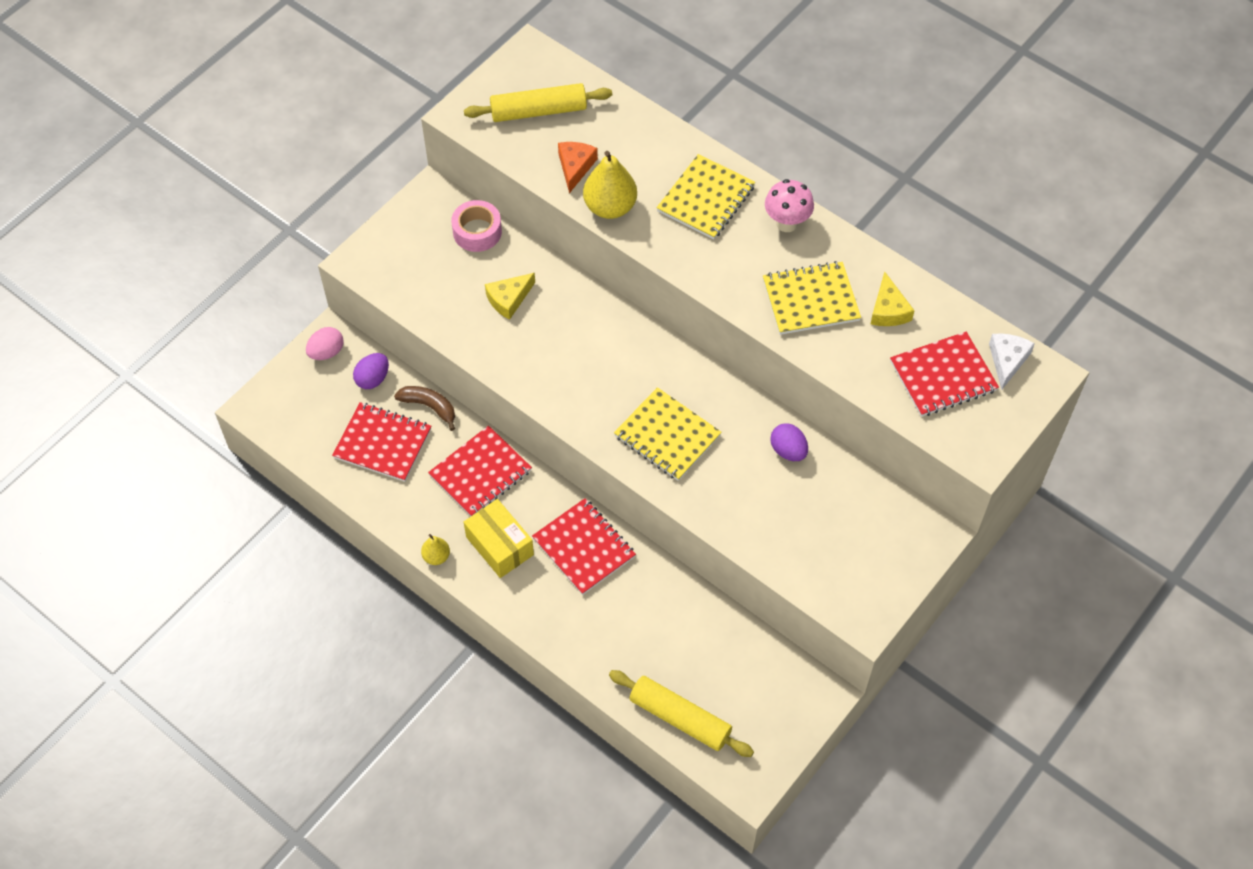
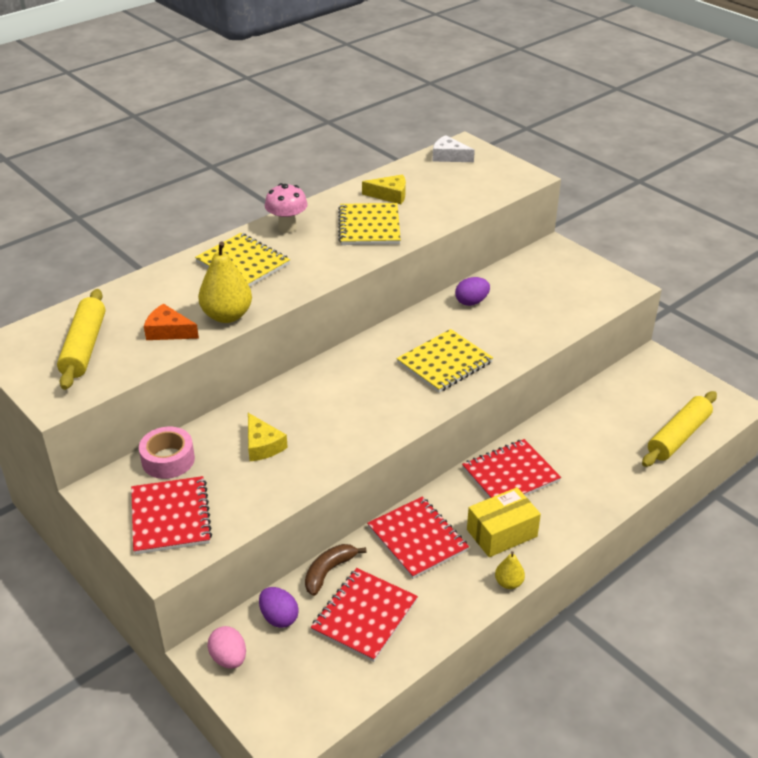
camera: 80 degrees left, 20 degrees down
red notebook [890,332,999,417] -> red notebook moved to [131,476,212,555]

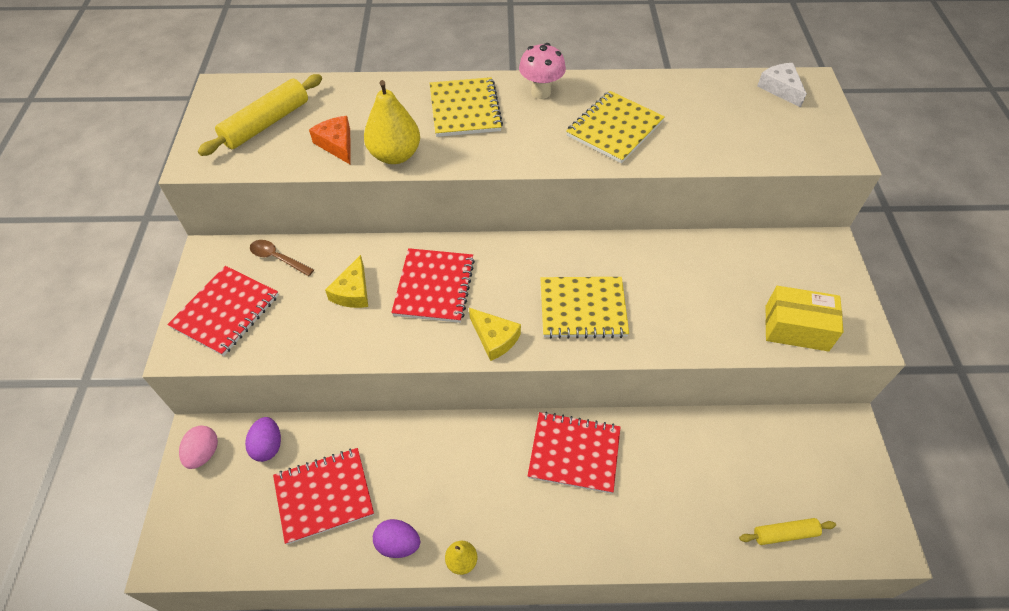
camera: 40 degrees right, 15 degrees up
pink tape [139,427,195,479] -> brown spoon [250,240,314,276]
brown banana [305,544,366,596] -> none
yellow cheese [362,174,406,204] -> yellow cheese moved to [469,308,521,361]
red notebook [367,497,469,579] -> red notebook moved to [391,248,475,323]
purple egg [455,277,490,306] -> purple egg moved to [373,519,420,558]
yellow box [467,487,541,557] -> yellow box moved to [765,286,844,352]
yellow rolling pin [642,391,717,467] -> yellow rolling pin [739,518,836,545], size x0.58

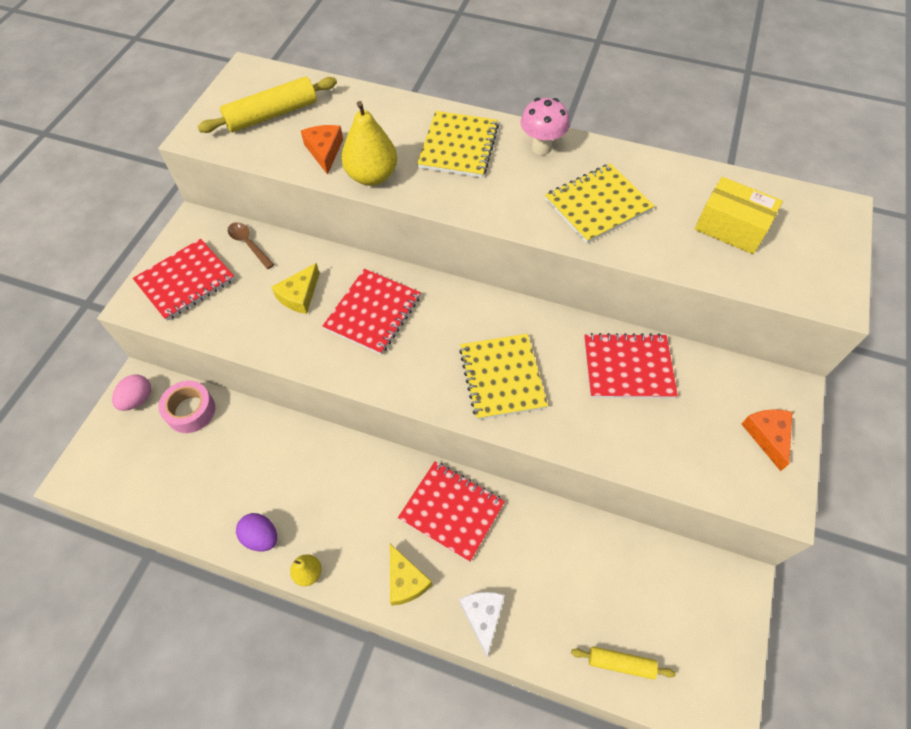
camera: 20 degrees right, 5 degrees up
purple egg [245,417,281,462] -> pink tape [158,381,215,433]
red notebook [273,448,374,545] -> red notebook moved to [584,333,678,398]
yellow cheese [469,308,521,361] -> yellow cheese moved to [390,544,432,606]
yellow notebook [541,277,629,339] -> yellow notebook turned 60 degrees clockwise [459,334,548,420]
white cheese [757,63,807,108] -> white cheese moved to [459,592,505,657]
yellow box [765,286,844,352] -> yellow box moved to [694,177,783,254]
none -> orange cheese [742,409,792,471]

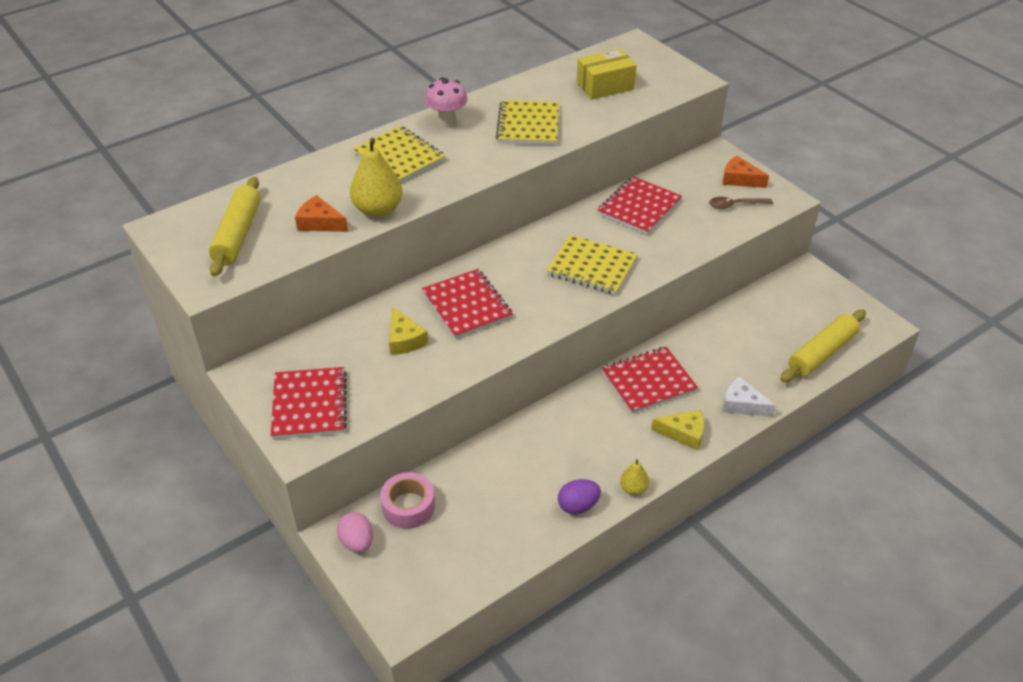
camera: 55 degrees left, 15 degrees down
brown spoon [228,222,275,269] -> brown spoon moved to [709,197,773,209]
yellow rolling pin [571,646,676,680] -> yellow rolling pin [780,310,866,382], size x1.73

